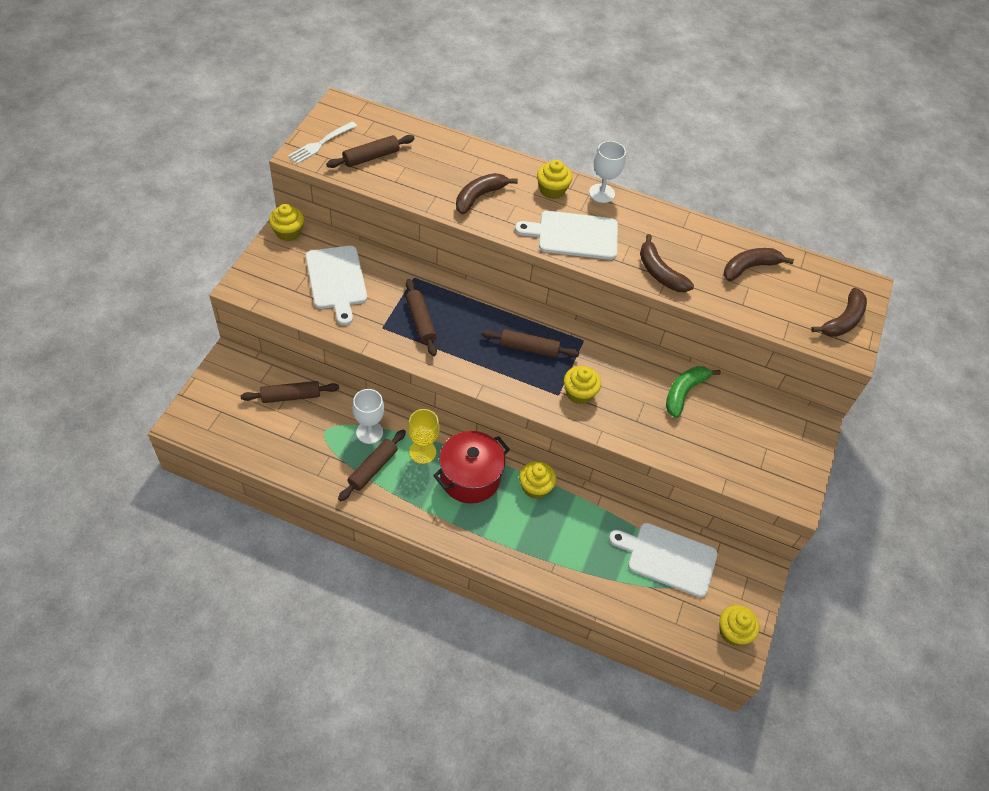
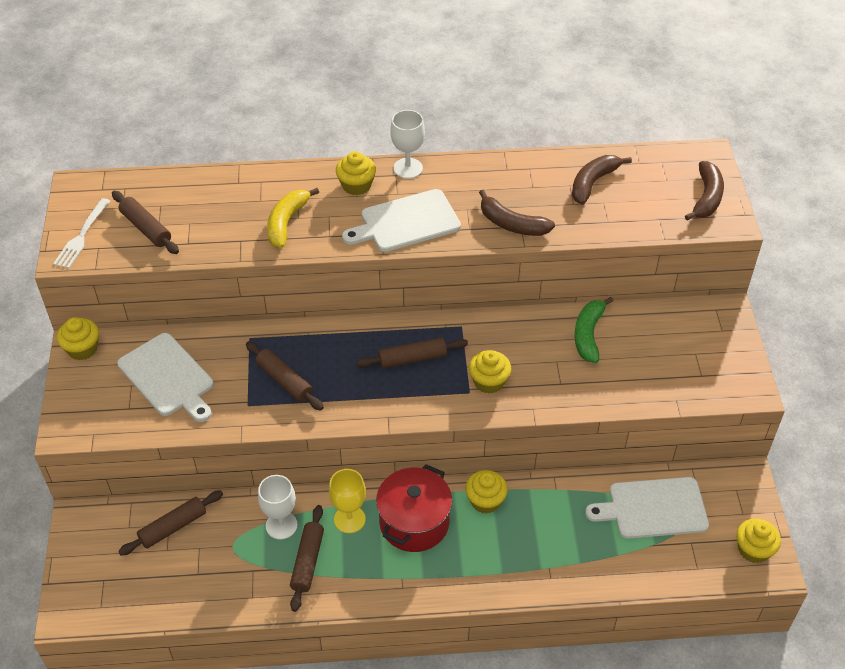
camera: 20 degrees left, 5 degrees down
brown rolling pin [326,135,415,168] -> brown rolling pin turned 75 degrees counterclockwise [112,191,179,254]
brown banana [456,173,518,214] -> yellow banana [267,188,319,248]

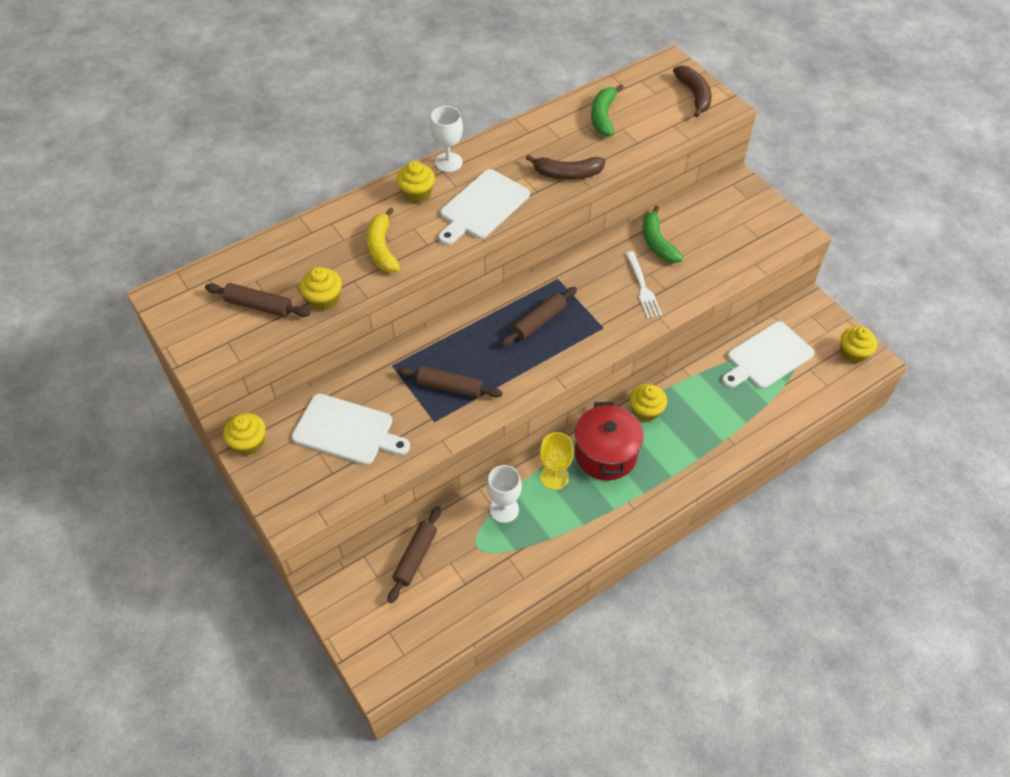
camera: 30 degrees left, 5 degrees up
white fork [53,198,110,268] -> white fork moved to [625,251,662,318]
brown rolling pin [290,505,324,612] -> none
yellow cupcake [469,350,511,394] -> yellow cupcake moved to [300,267,342,311]
brown banana [572,155,632,205] -> green banana [591,85,623,137]

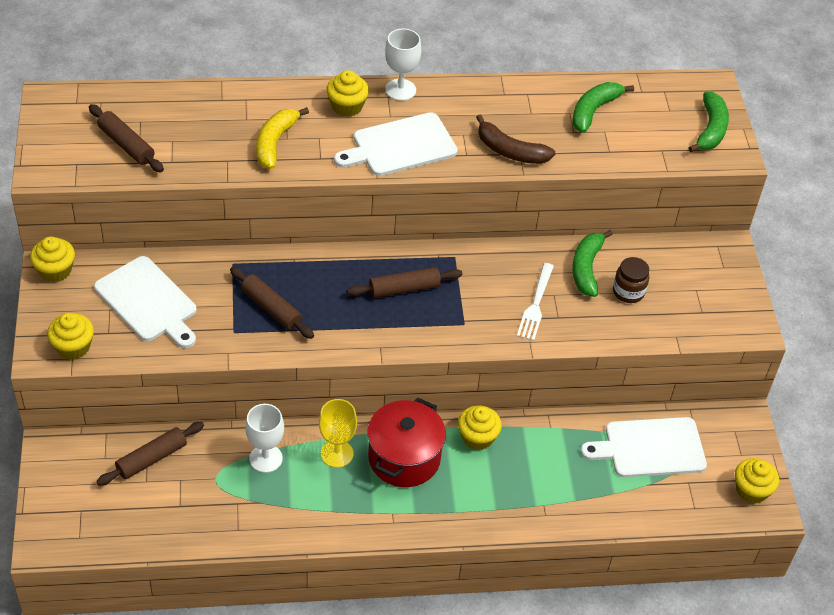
camera: 25 degrees right, 5 degrees down
yellow cupcake [300,267,342,311] -> yellow cupcake moved to [47,313,94,360]
brown banana [673,65,712,117] -> green banana [688,92,729,152]
none -> brown jar [613,257,649,303]

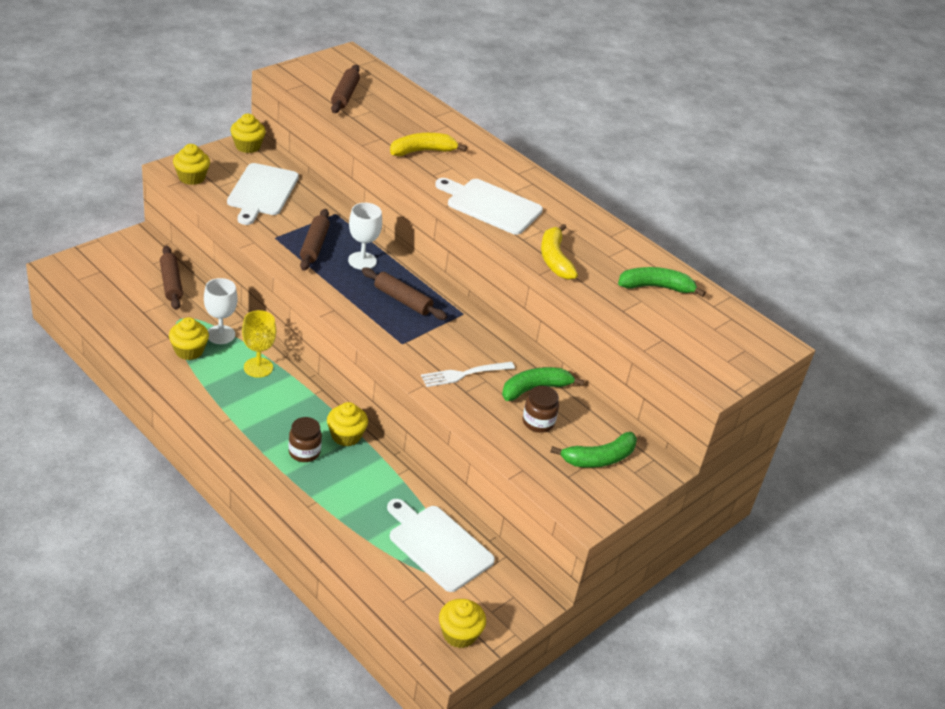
camera: 50 degrees right, 10 degrees down
brown rolling pin [96,422,204,486] -> brown rolling pin turned 60 degrees clockwise [160,246,183,310]
yellow cupcake [327,70,369,117] -> yellow cupcake moved to [169,317,209,360]
red pot [367,397,446,487] -> none
white goblet [385,28,421,101] -> white goblet moved to [348,203,382,270]
brown banana [476,114,555,164] -> yellow banana [541,224,578,280]
green banana [688,92,729,152] -> green banana moved to [550,432,637,468]
none -> brown jar [289,417,322,462]

